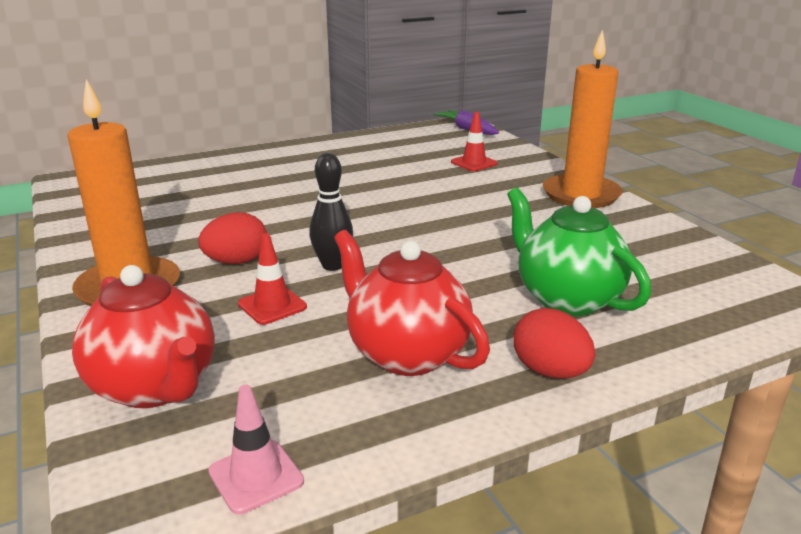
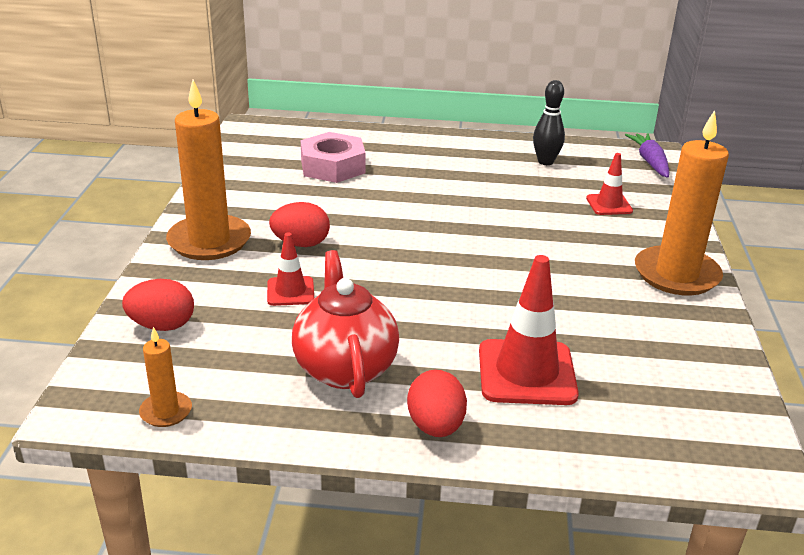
camera: 30 degrees right, 5 degrees up
red teapot [72,265,215,408] -> red egg [122,279,194,331]
pink traffic cone [208,384,304,514] -> orange candle [139,327,192,427]
black bowling pin [309,153,353,271] -> black bowling pin moved to [533,80,565,165]
green teapot [507,188,651,316] -> red traffic cone [479,255,579,405]
none -> pink nut [301,132,366,183]

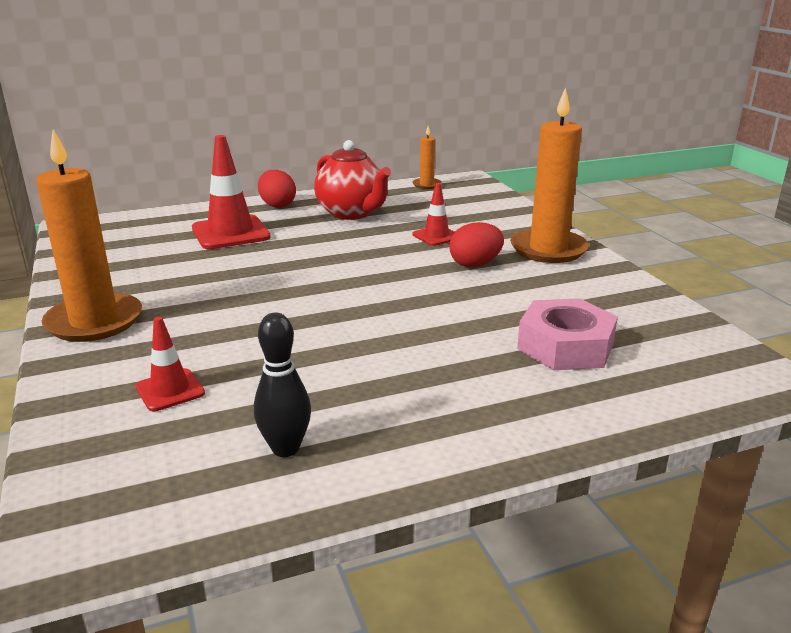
camera: 155 degrees right, 5 degrees down
red egg [122,279,194,331] -> none
purple carrot [625,133,669,178] -> none

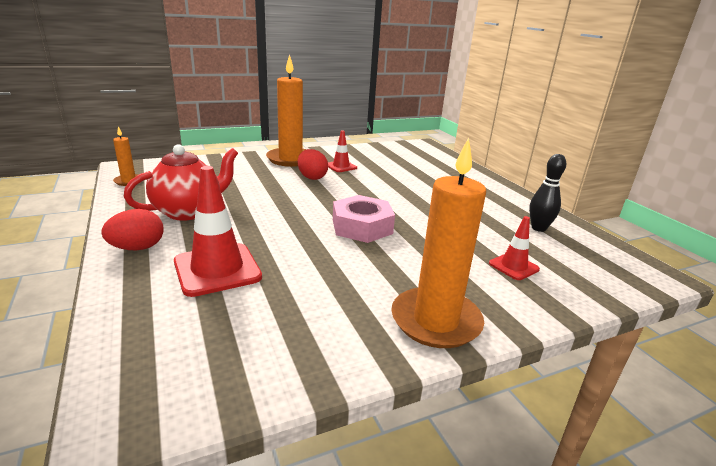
camera: 95 degrees left, 0 degrees up
red traffic cone [413,183,455,246] -> red traffic cone moved to [328,130,357,172]
pink nut [517,298,618,370] -> pink nut moved to [333,195,395,243]

